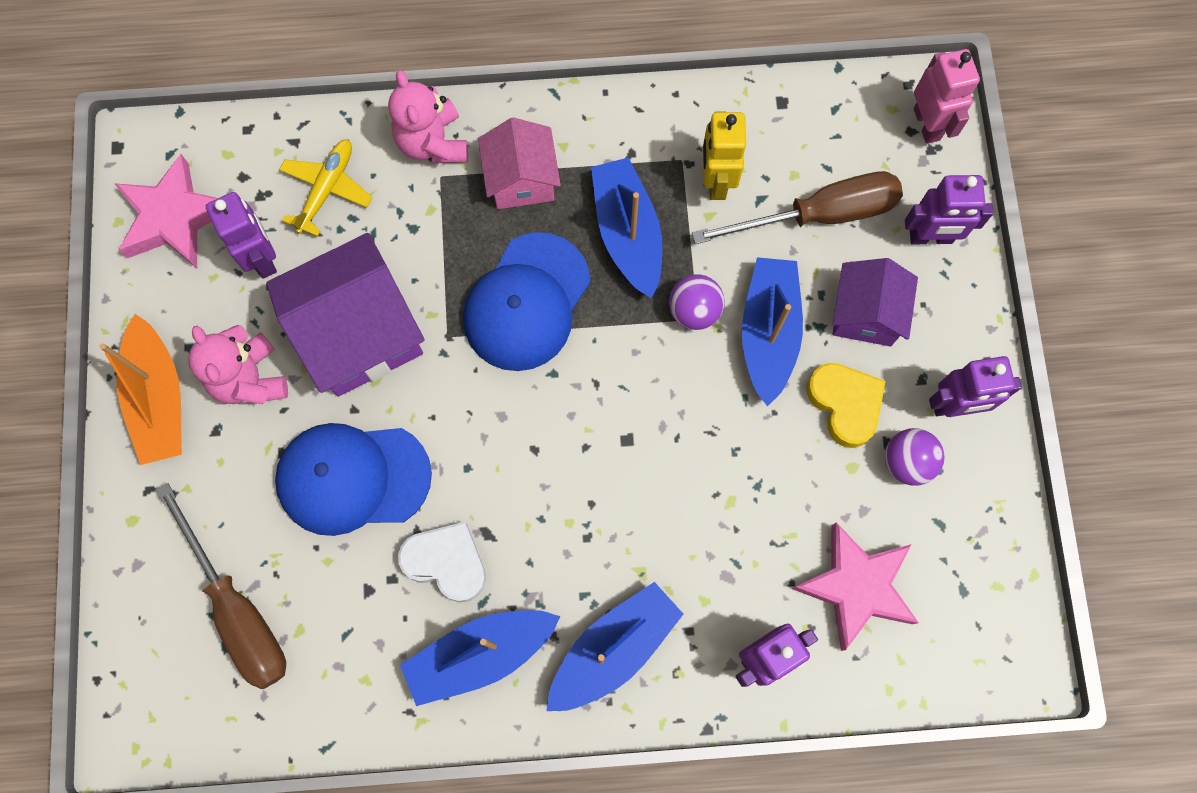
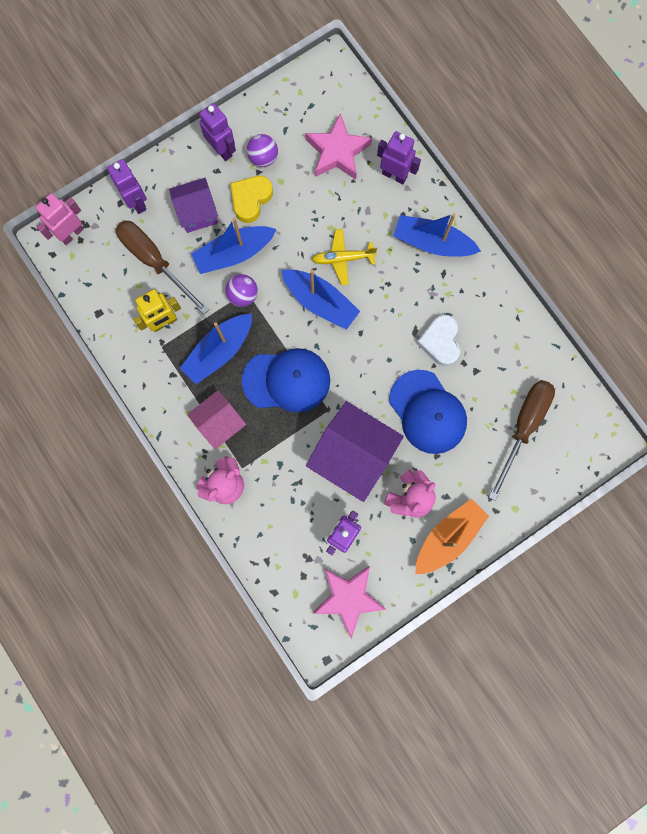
camera: 120 degrees left, 5 degrees up
yellow plane [279,139,373,237] -> yellow plane moved to [312,229,377,285]
blue boat [400,610,560,706] -> blue boat moved to [281,269,360,330]

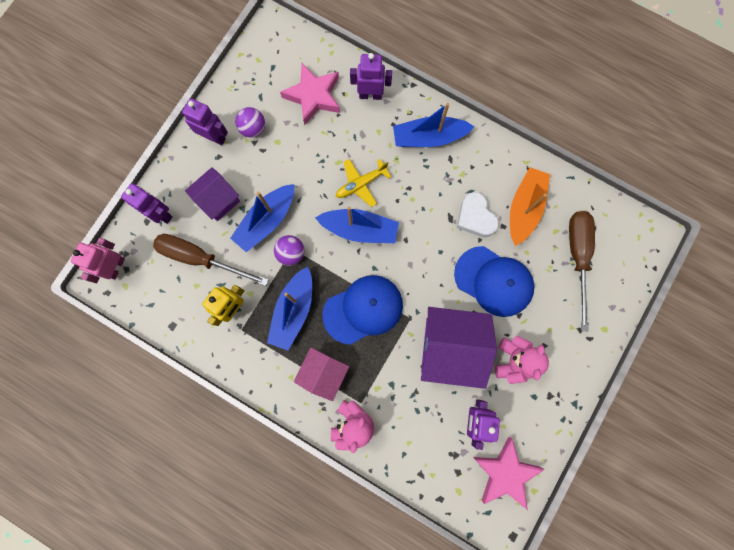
camera: 25 degrees left, 0 degrees up
yellow heart [230,176,273,223] -> none
orange boat [415,499,489,574] -> orange boat moved to [510,167,550,246]

